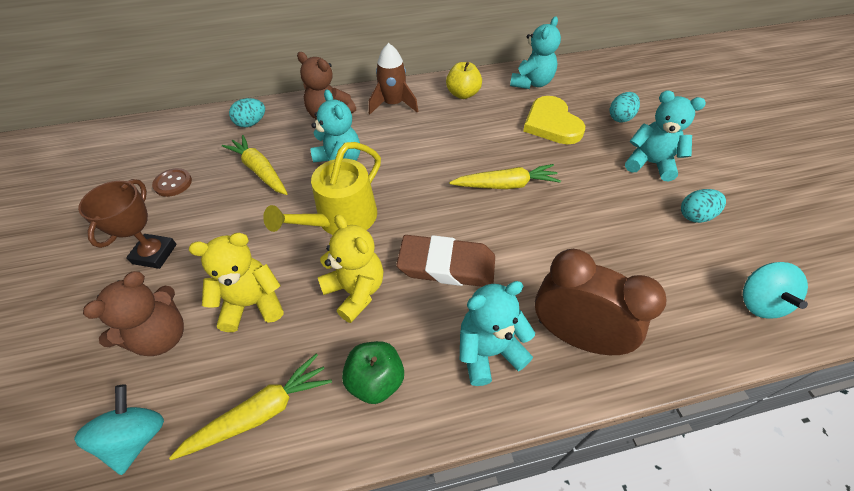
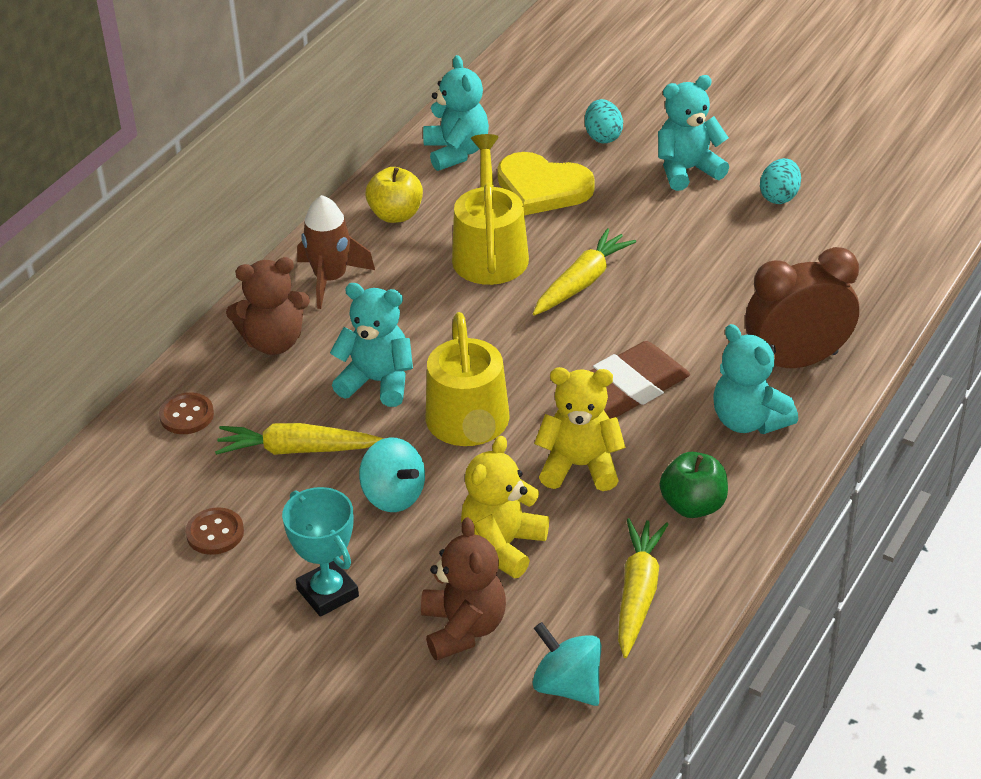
camera: 45 degrees left, 10 degrees down
brown trophy [78,179,177,269] -> turquoise trophy [282,487,359,617]
turquoise egg [229,98,265,127] -> brown button [159,392,214,434]
turquoise teddy bear [460,281,535,386] -> turquoise teddy bear turned 60 degrees counterclockwise [714,324,798,434]
turquoise spinning top [743,262,808,319] -> turquoise spinning top moved to [359,437,425,512]
none -> yellow watering can [452,134,529,285]

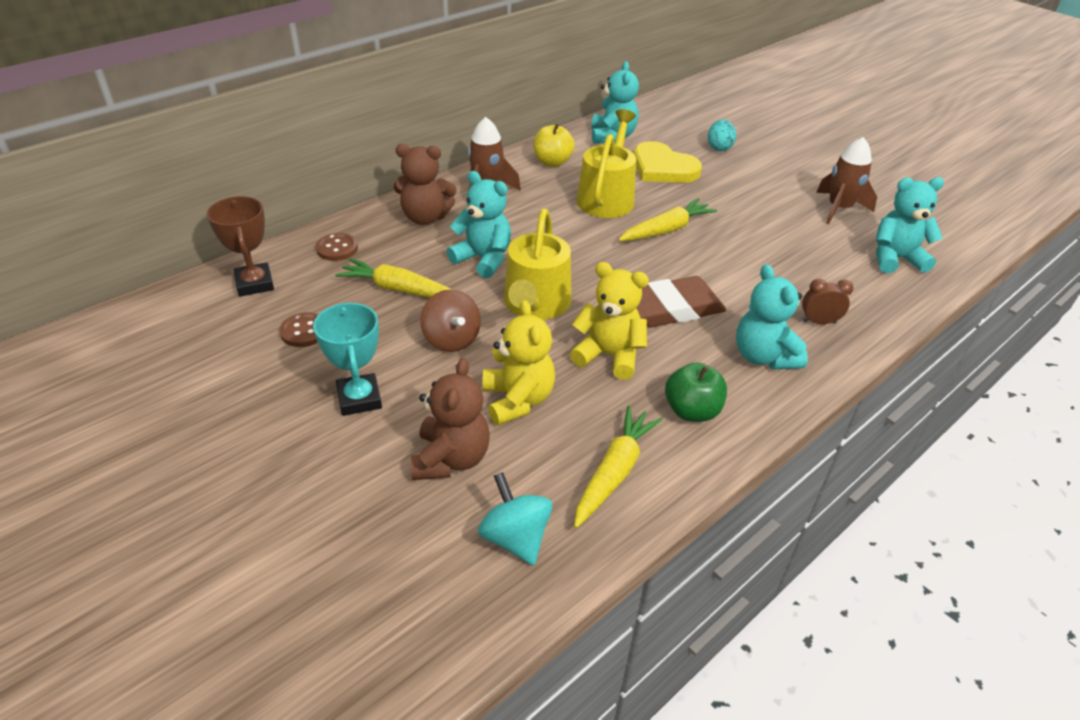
camera: 15 degrees right, 0 degrees up
turquoise spinning top [359,437,425,512] -> brown spinning top [420,289,481,352]
yellow teddy bear [461,436,549,578] -> yellow teddy bear turned 120 degrees clockwise [482,300,555,426]
turquoise teddy bear [658,75,729,191] -> turquoise teddy bear moved to [876,177,944,273]
brown clock [745,247,859,368] -> brown clock [802,279,853,324], size x0.47
turquoise egg [760,158,801,204] -> brown rocket [816,137,877,224]
none -> brown trophy [207,196,274,297]

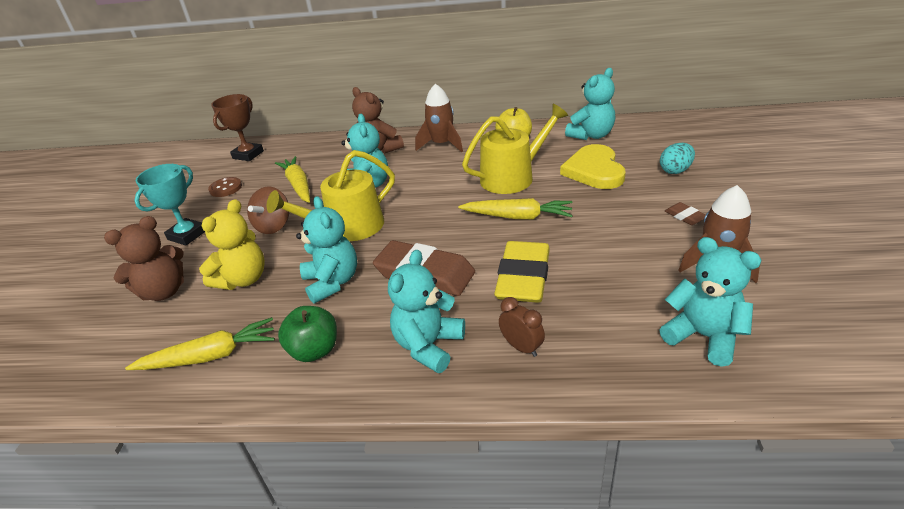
camera: 50 degrees right, 5 degrees down
brown button [315,233,358,261] -> none
turquoise spinning top [478,472,552,566] -> none
yellow teddy bear [570,262,649,380] -> turquoise teddy bear [296,196,357,304]
none -> yellow eraser [494,241,550,303]
none -> brown eraser [665,202,706,225]

